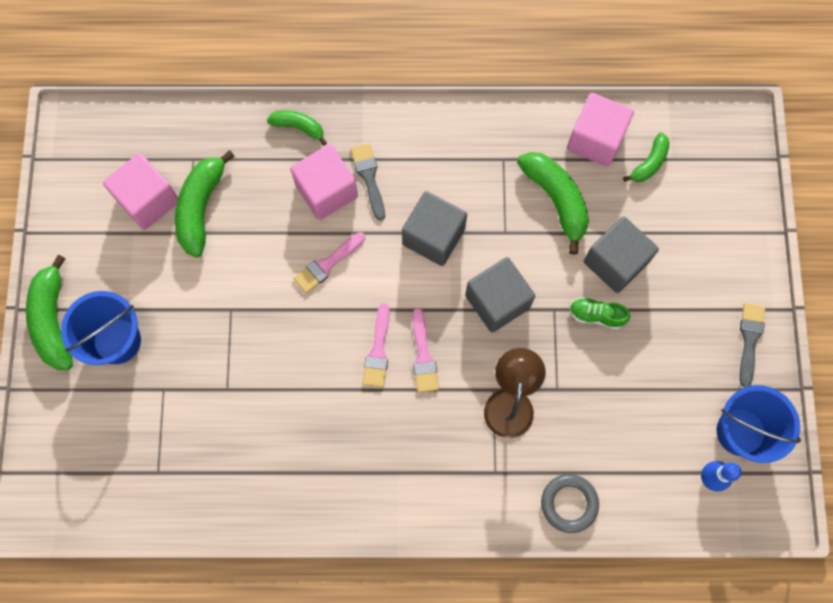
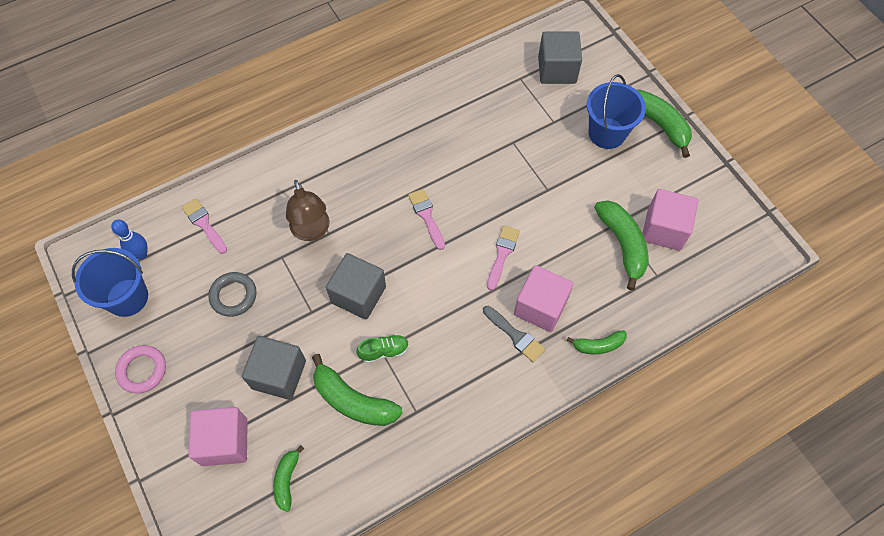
camera: 150 degrees right, 10 degrees down
grey cube [402,191,467,266] -> grey cube moved to [538,31,582,84]
pink brush [412,308,439,393] -> pink brush moved to [182,198,227,254]
grey ring [541,474,599,533] -> grey ring moved to [208,272,257,317]
pink cube [567,93,634,167] -> pink cube moved to [188,407,248,466]
green shoe [570,297,630,329] -> green shoe moved to [357,334,409,363]
grey brush [740,303,765,387] -> pink ring [115,345,166,393]

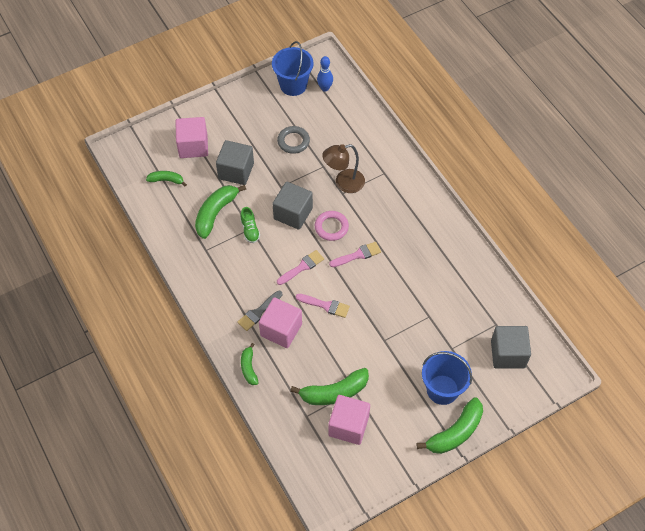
camera: 90 degrees right, 5 degrees down
pink ring [115,345,166,393] -> pink ring moved to [315,211,349,241]
pink brush [182,198,227,254] -> pink brush moved to [277,250,324,285]

